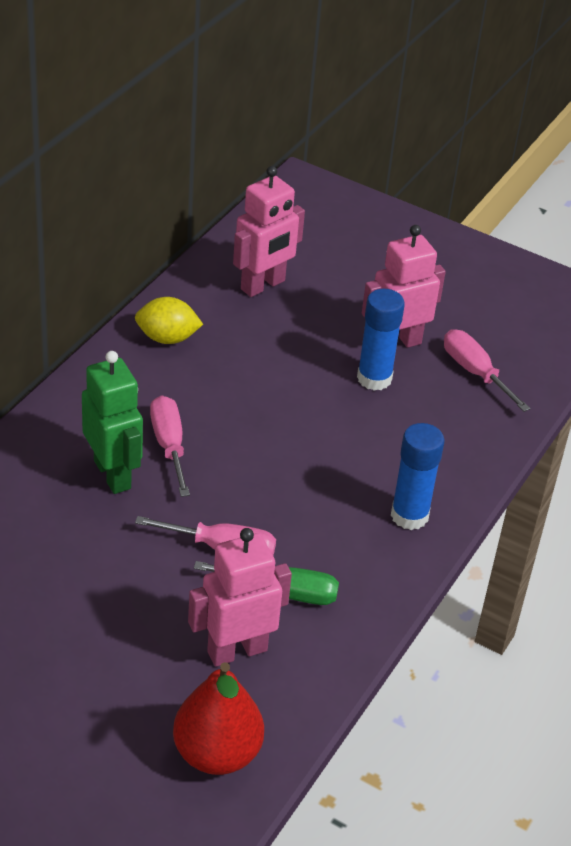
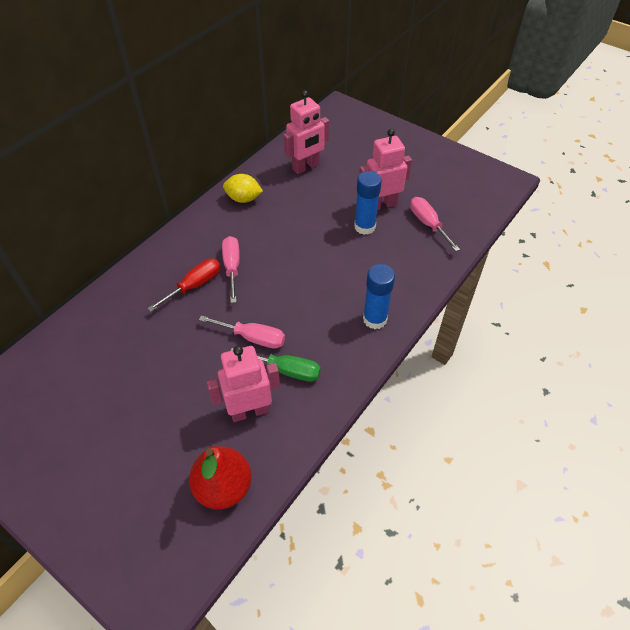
camera: 10 degrees right, 10 degrees up
green robot [82,351,143,494] -> red screwdriver [148,259,220,312]

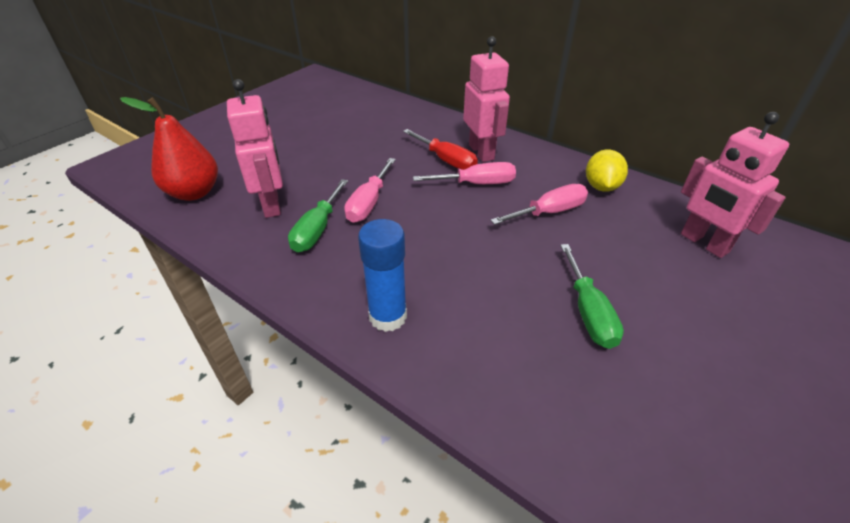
camera: 90 degrees right, 10 degrees down
blue glue stick [354,171,382,235] -> green screwdriver [560,244,624,349]
pink robot [359,129,412,210] -> pink robot moved to [463,36,510,162]
pink screwdriver [410,197,460,251] -> pink screwdriver moved to [490,184,588,225]

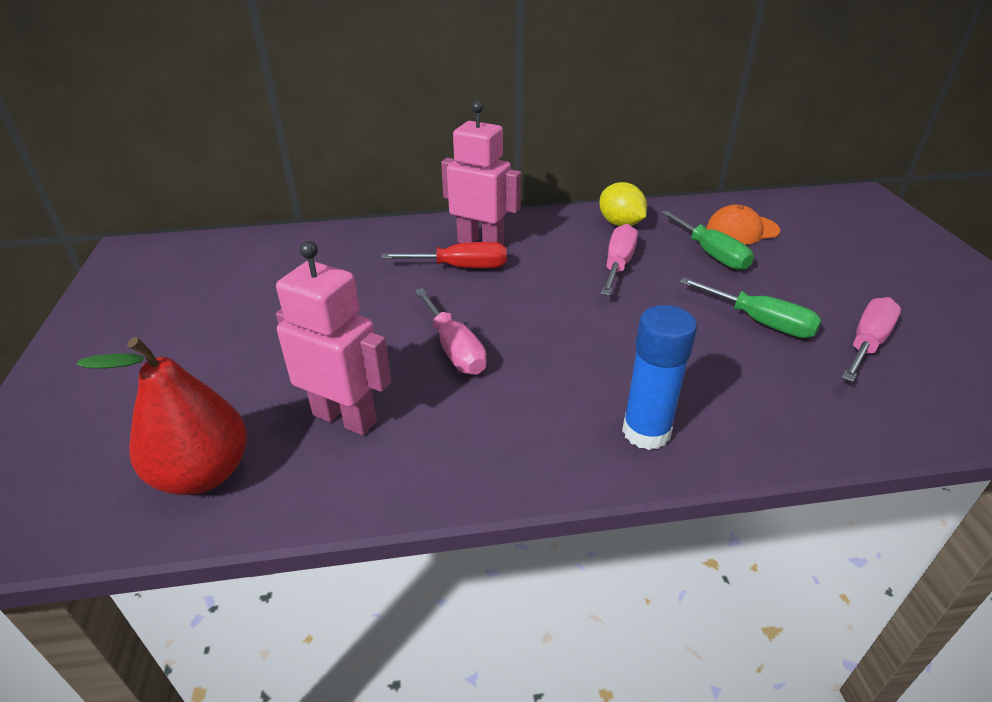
camera: 45 degrees left, 5 degrees down
green screwdriver [288,179,348,252] -> green screwdriver moved to [661,210,754,270]
pink screwdriver [413,162,516,184] -> pink screwdriver moved to [842,297,901,382]
pink robot [681,112,789,258] -> orange cap [706,205,780,245]

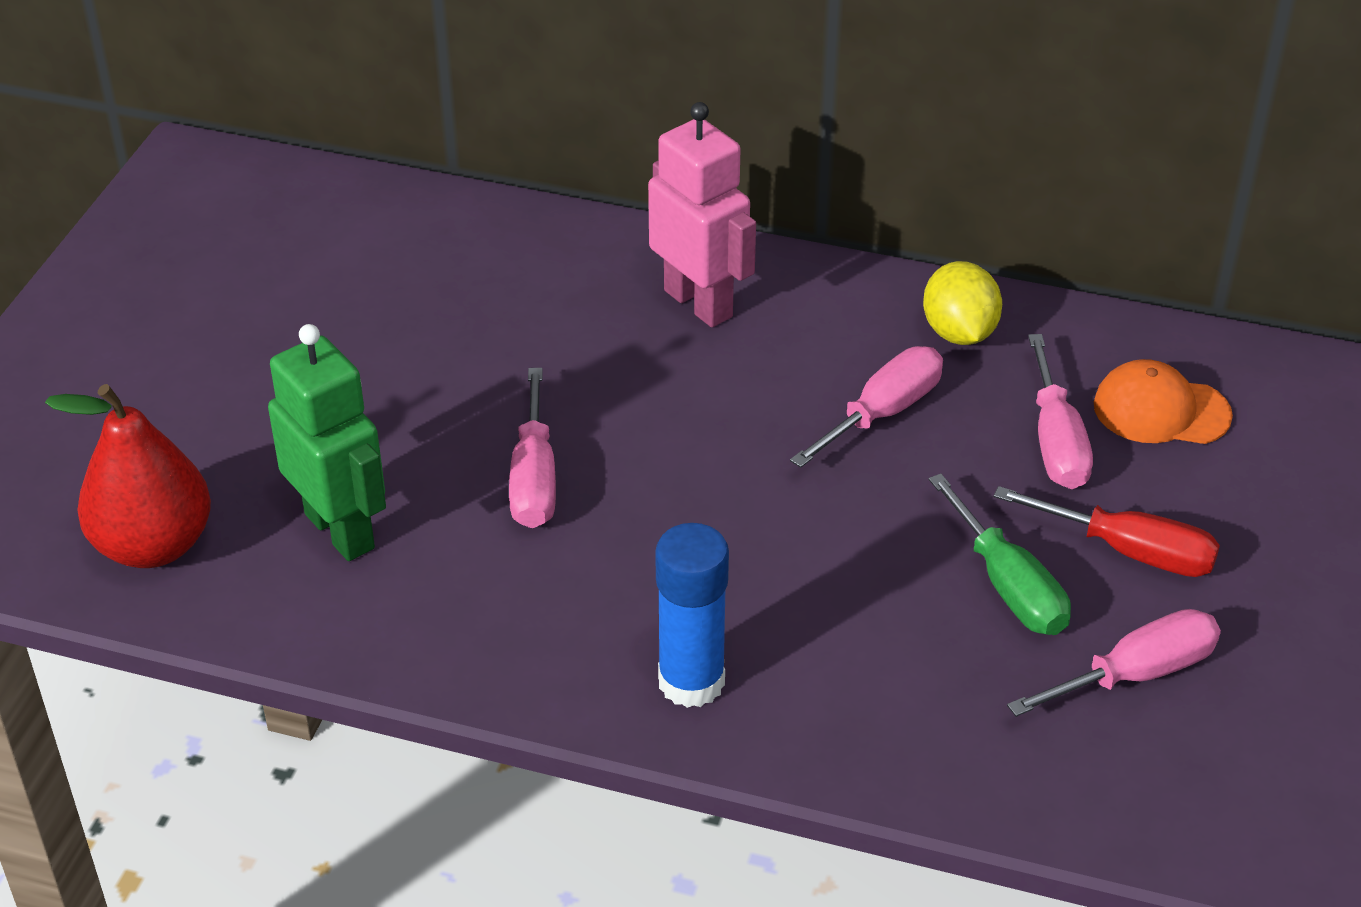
camera: 25 degrees right, 5 degrees up
pink robot [276,241,391,435] -> green robot [268,324,386,561]
red screwdriver [381,242,507,268] -> red screwdriver moved to [994,486,1220,577]
green screwdriver [661,210,754,270] -> pink screwdriver [1028,334,1093,489]

